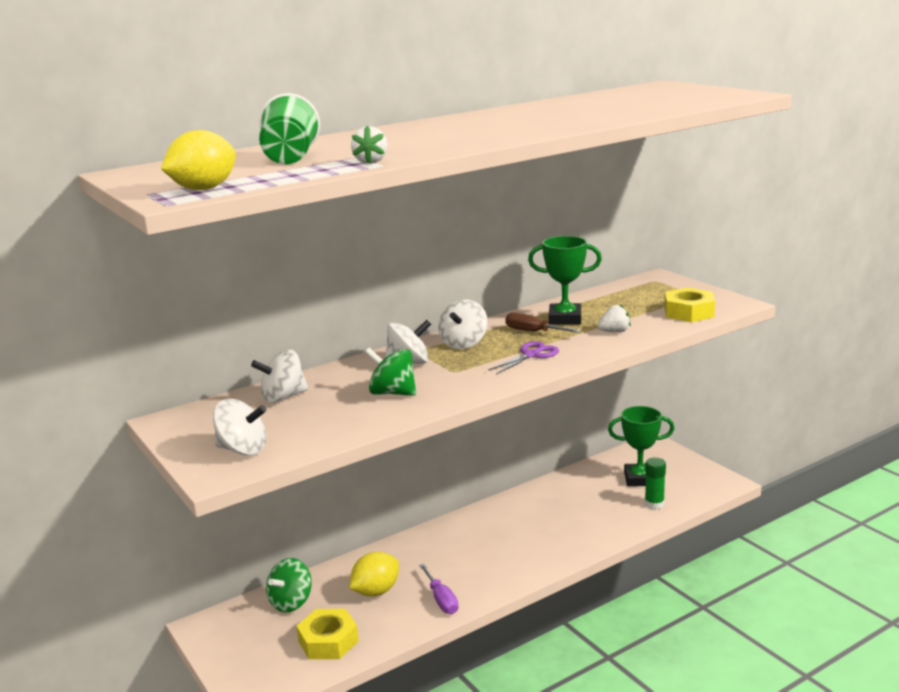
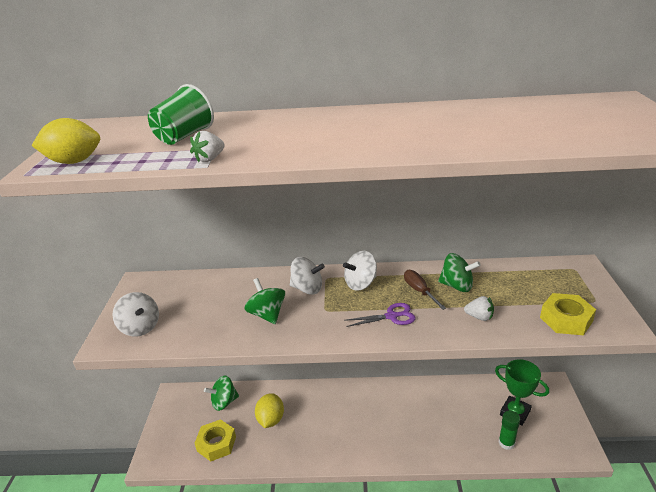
camera: 35 degrees right, 10 degrees up
white spinning top [251,349,308,403] -> none
yellow lemon [349,552,399,596] -> yellow lemon turned 75 degrees counterclockwise [255,393,284,428]
purple screwdriver [419,564,459,614] -> none
green trophy [528,236,602,324] -> green spinning top [438,253,480,292]

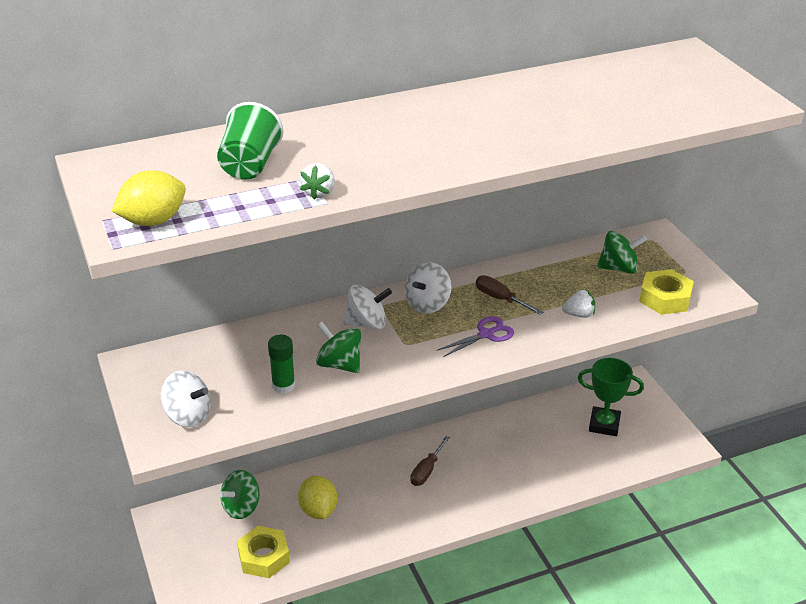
camera: 25 degrees left, 5 degrees up
green spinning top [438,253,480,292] -> green spinning top moved to [597,231,647,274]
green glue stick [498,411,520,450] -> green glue stick moved to [268,335,295,394]
none -> brown screwdriver [410,436,450,486]

